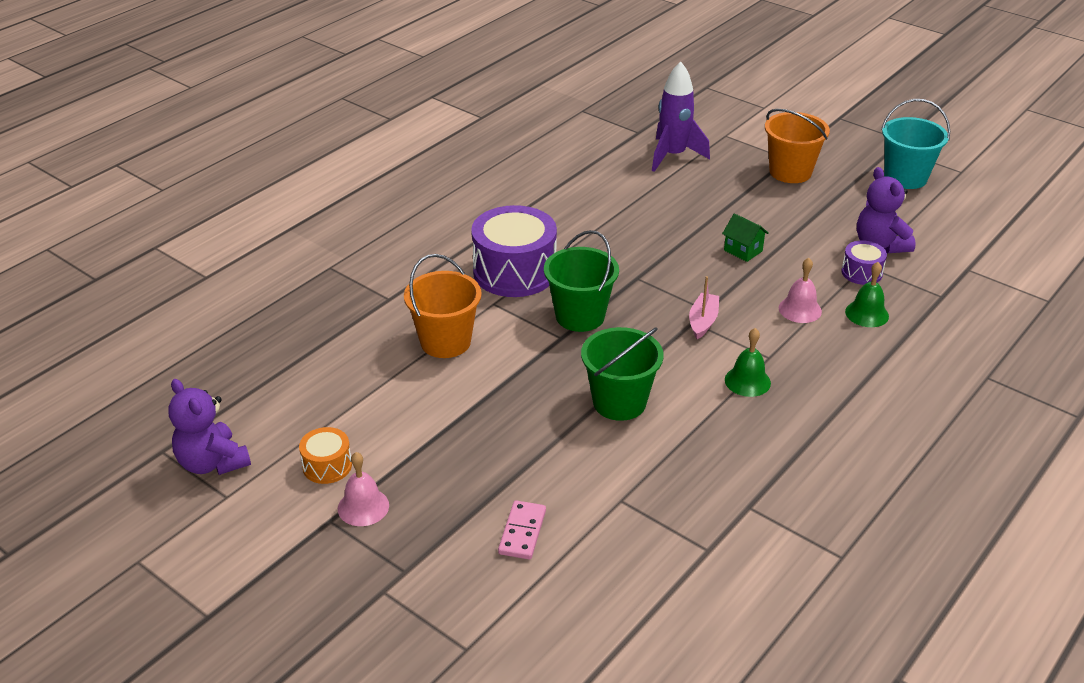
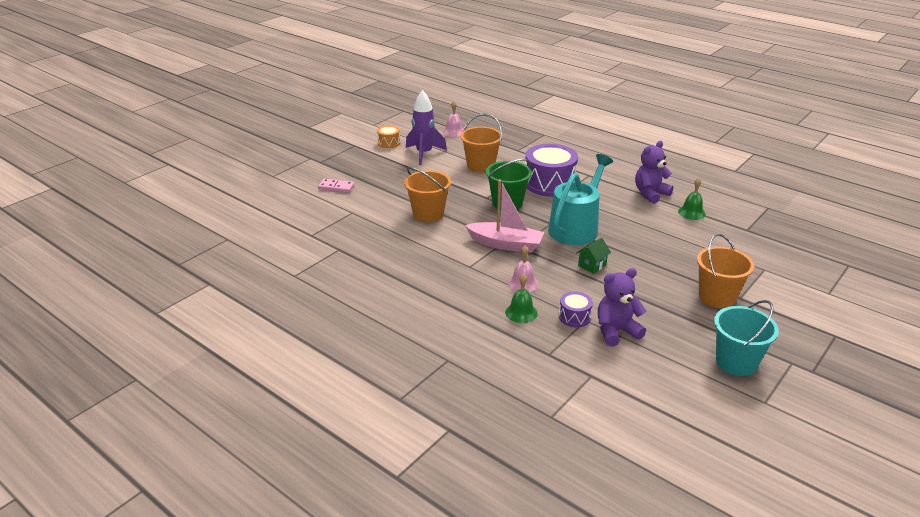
camera: 90 degrees right, 5 degrees down
purple teddy bear [168,379,251,475] -> purple teddy bear moved to [635,141,673,204]
pink bell [338,452,389,526] -> pink bell moved to [443,101,464,137]
green bucket [581,327,664,421] -> orange bucket [404,167,451,222]
purple rocket [652,62,710,172] -> purple rocket moved to [406,90,447,165]
pink boat [689,276,719,339] -> pink boat [465,179,544,253], size x1.79
green bell [725,328,771,397] -> green bell moved to [678,178,706,220]
none -> turquoise watering can [548,154,613,245]

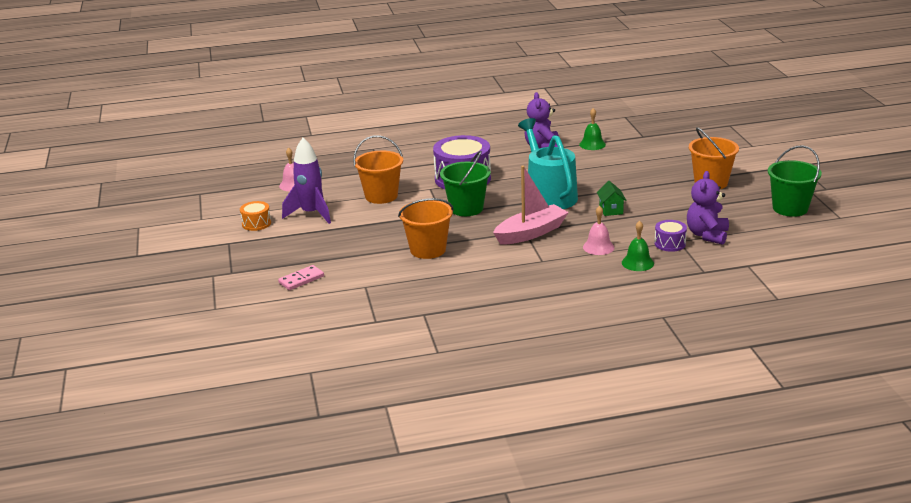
camera: 50 degrees left, 5 degrees down
turquoise bucket [714,300,779,376] -> green bucket [768,145,822,217]

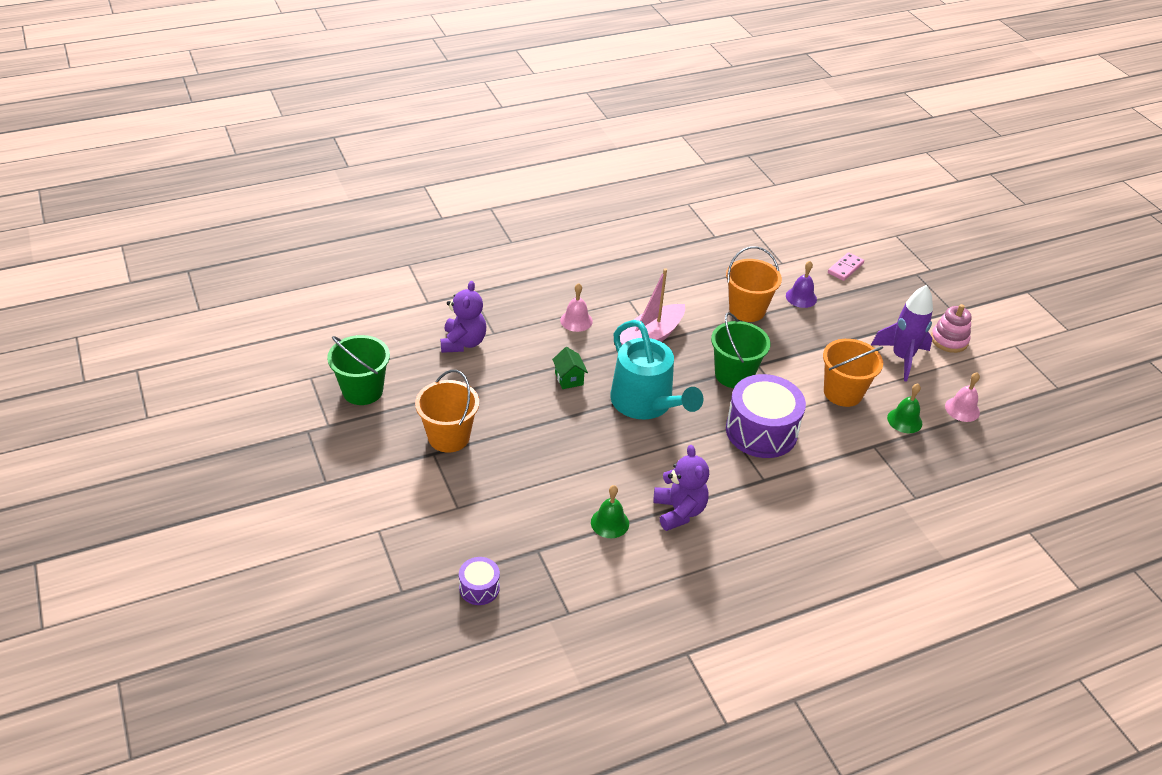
camera: 165 degrees right, 15 degrees up
orange drum [240,201,271,231] -> pink stacking toy [931,304,972,353]
green bell [622,221,654,271] -> green bell moved to [887,384,922,433]
purple drum [654,220,687,252] -> purple drum moved to [459,557,500,605]
none -> purple bell [786,261,817,308]

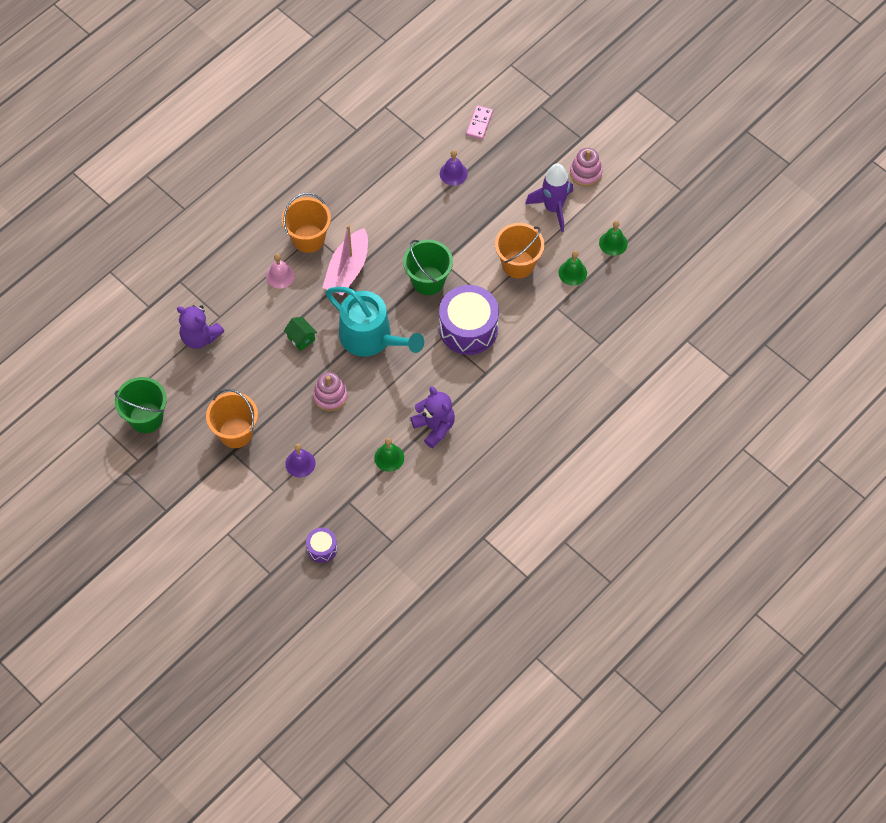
camera: 20 degrees left, 20 degrees up
purple teddy bear [441,281,486,353] -> purple teddy bear turned 135 degrees clockwise [177,305,224,349]
orange bucket [726,246,782,322] -> orange bucket moved to [282,193,331,253]
pink bell [945,372,980,422] -> green bell [599,221,628,256]
none -> purple bell [285,444,316,477]
none -> pink stacking toy [313,372,347,411]

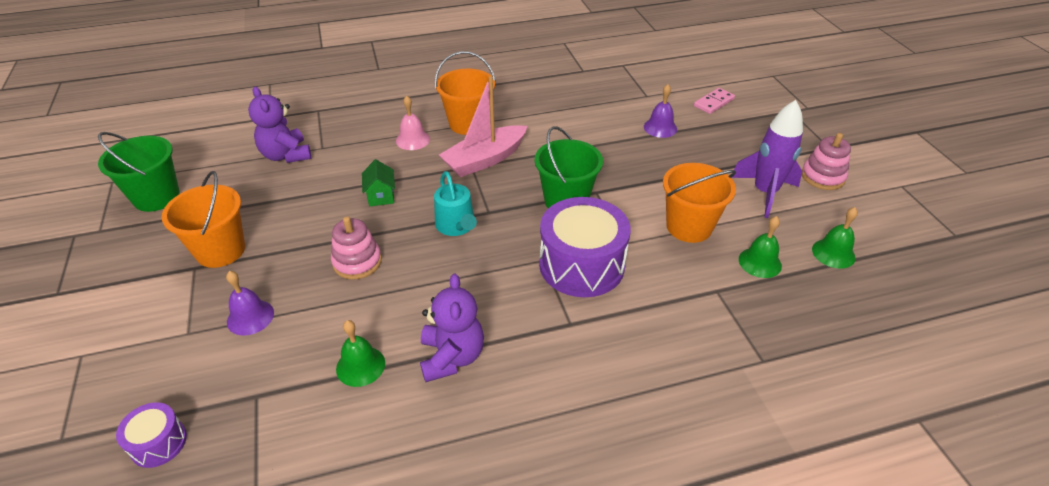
camera: 30 degrees right, 20 degrees down
turquoise watering can [326,287,424,357] -> turquoise watering can [434,171,477,236], size x0.56

